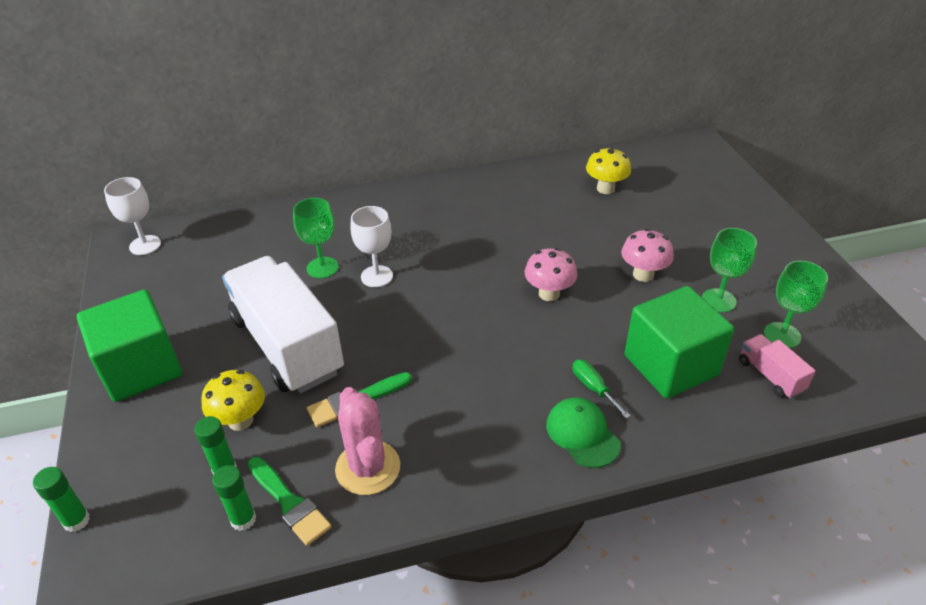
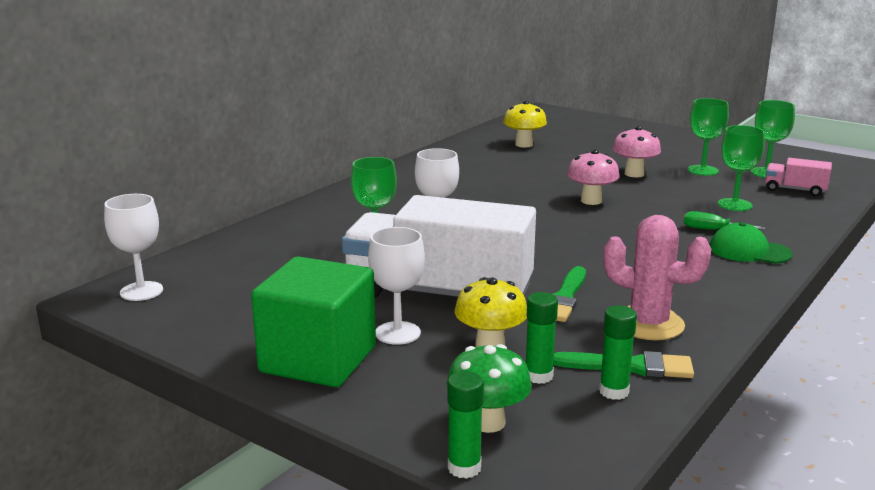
camera: 40 degrees left, 20 degrees down
green cube [624,286,734,399] -> green goblet [718,125,765,211]
none -> white goblet [368,227,425,345]
none -> green mushroom [447,344,532,433]

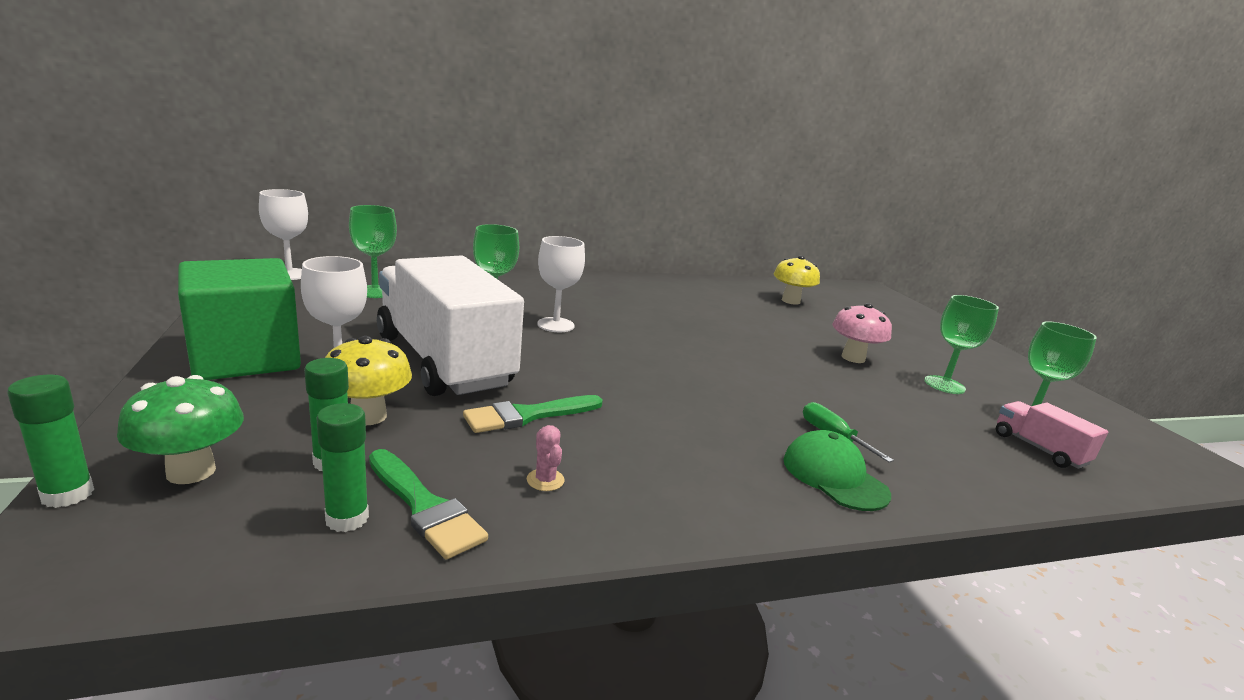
camera: 35 degrees right, 0 degrees up
pink mushroom [567,150,620,205] -> none
pink cactus [603,215,711,340] -> pink cactus [527,425,565,491], size x0.40
green goblet [718,125,765,211] -> green goblet moved to [349,205,397,298]

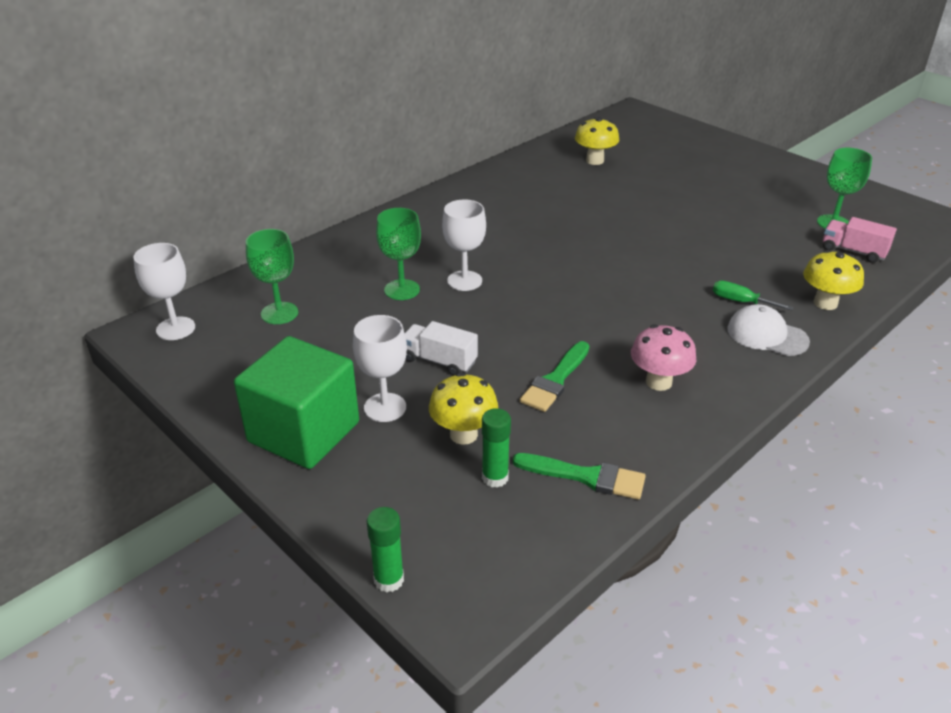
camera: 25 degrees left, 15 degrees up
green mushroom [117,375,244,484] -> none
green glue stick [317,403,369,532] -> none
white truck [377,255,524,396] -> white truck [405,321,478,376], size x0.43
pink cactus [527,425,565,491] -> none
green cap [783,430,891,511] -> white cap [727,304,810,356]
pink mushroom [832,303,892,363] -> pink mushroom moved to [631,324,696,391]
green goblet [924,295,999,394] -> none
none -> yellow mushroom [803,250,864,310]

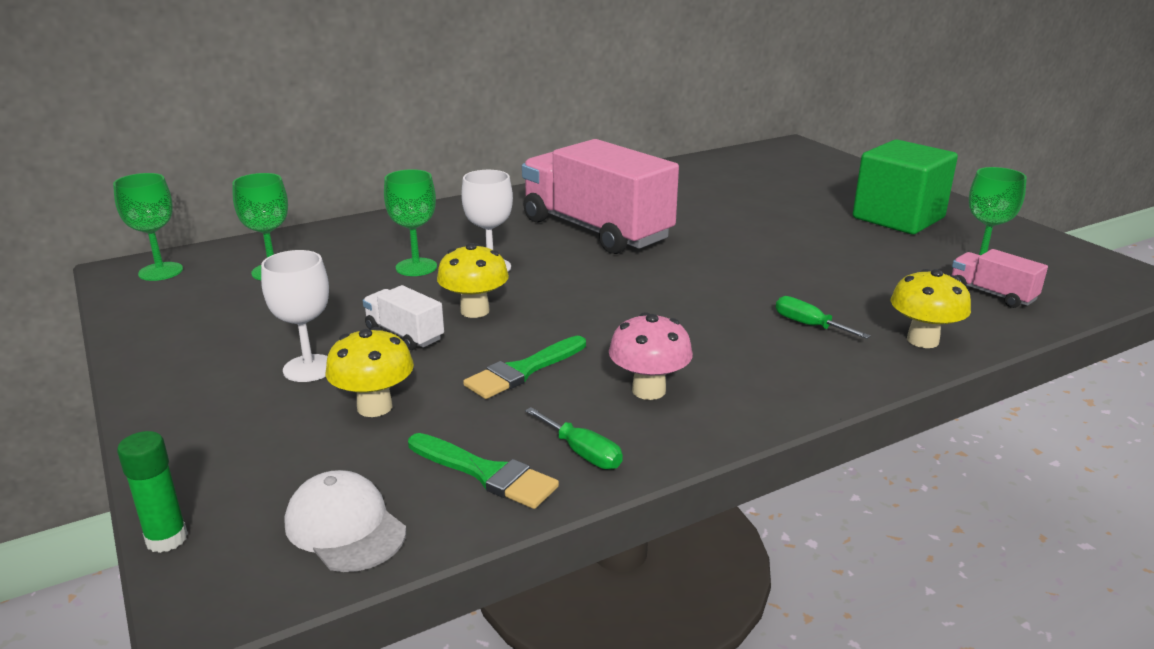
camera: 15 degrees right, 10 degrees down
white goblet [134,243,195,340] -> green goblet [113,173,183,281]
green cube [234,336,359,469] -> green cube moved to [853,139,958,234]
green glue stick [482,408,511,488] -> none
yellow mushroom [575,117,619,165] -> yellow mushroom moved to [437,243,509,318]
white cap [727,304,810,356] -> white cap moved to [285,470,406,572]
none -> pink truck [522,139,679,254]
none -> green screwdriver [525,407,623,469]

